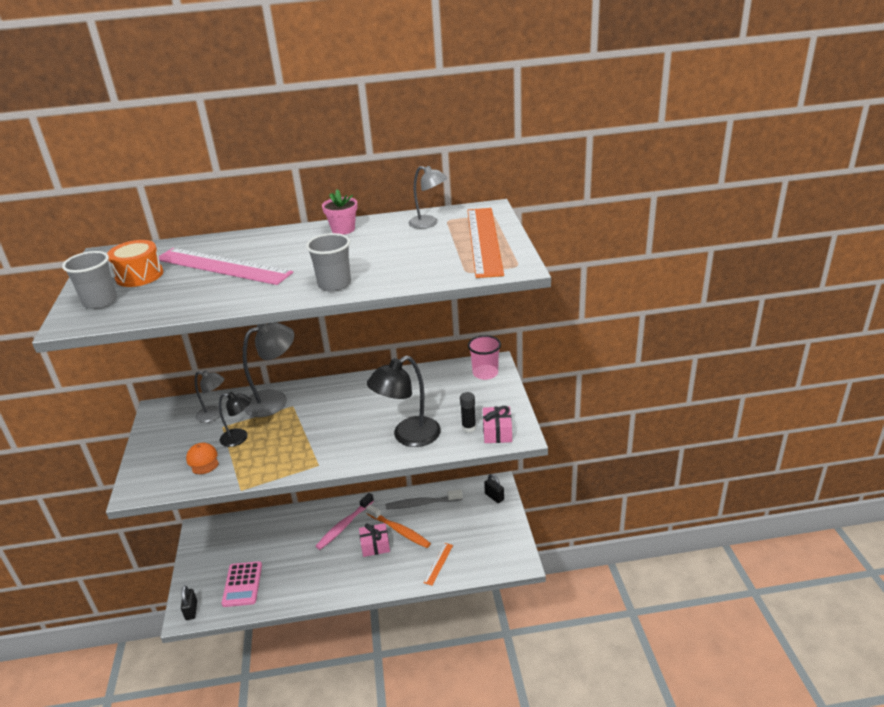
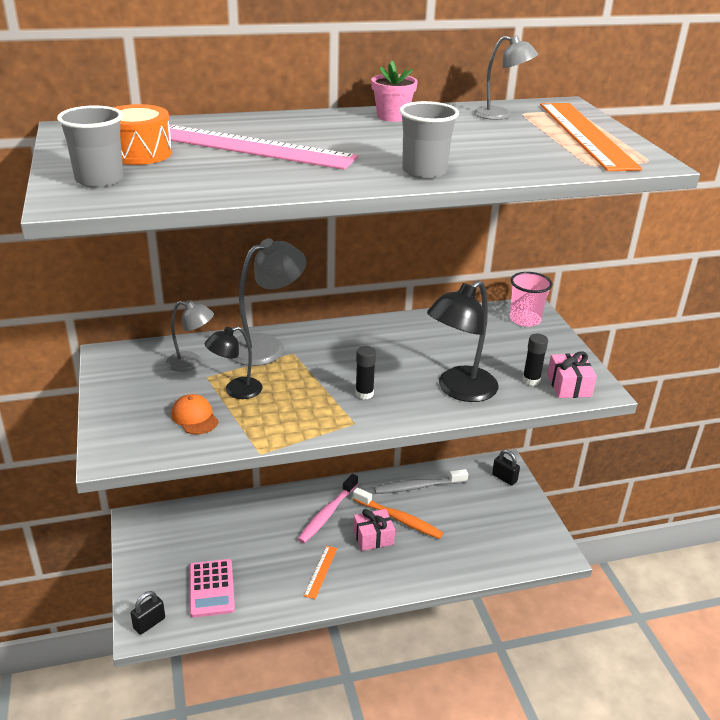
camera: 10 degrees left, 0 degrees up
black padlock [181,586,197,620] -> black padlock turned 60 degrees clockwise [130,591,165,635]
black lamp [219,392,251,447] -> black lamp turned 150 degrees clockwise [205,326,262,399]
orange ruler [424,543,453,586] -> orange ruler moved to [304,546,337,599]
none -> black glue stick [355,346,376,399]

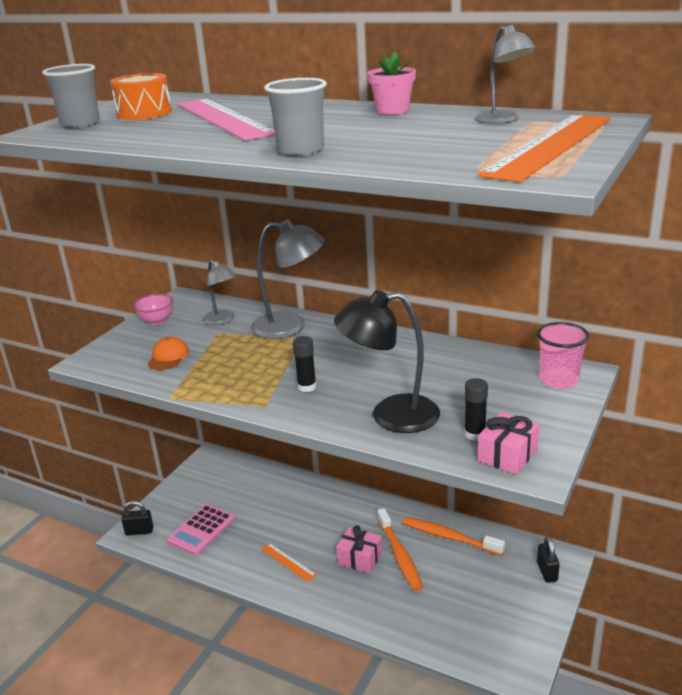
camera: 45 degrees right, 5 degrees down
black lamp [205,326,262,399] -> none
pink toothbrush [298,474,358,543] -> none
orange ruler [304,546,337,599] -> orange ruler turned 75 degrees clockwise [261,543,317,582]
grey toothbrush [374,469,468,494] -> orange toothbrush [402,517,505,556]
none -> pink bowl [133,294,173,325]

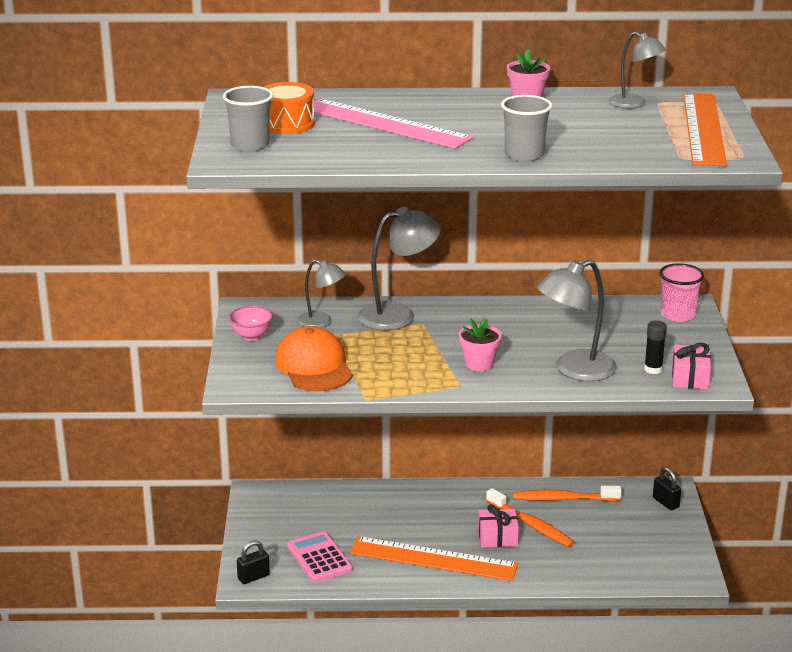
camera: 30 degrees left, 0 degrees up
orange cap [147,337,189,370] -> orange cap [275,326,353,391], size x1.87
pink calculator [167,504,235,555] -> pink calculator turned 150 degrees clockwise [287,531,353,583]
orange ruler [261,543,317,582] -> orange ruler [350,536,518,581], size x2.29
black glue stick [293,336,316,392] -> pink flower pot [459,317,502,371]
black lamp [334,290,440,433] -> grey lamp [537,259,617,382]

